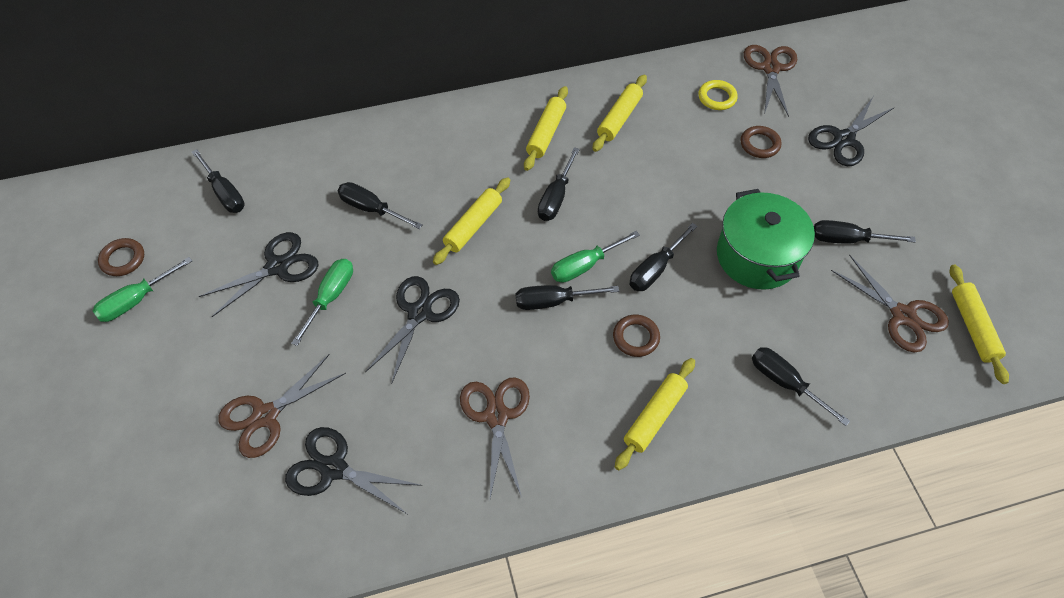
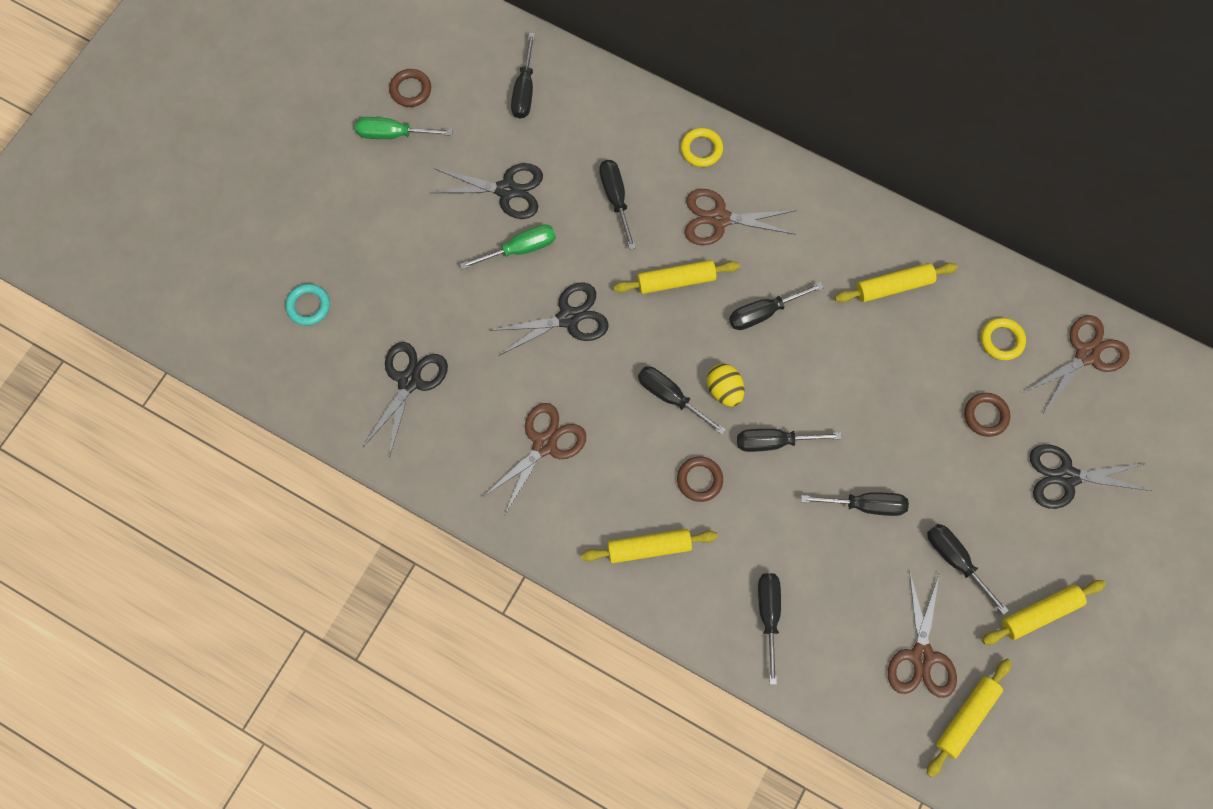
camera: 45 degrees right, 15 degrees up
brown scissors [218,354,346,458] -> brown scissors moved to [685,189,796,245]
black scissors [285,427,422,514] -> black scissors turned 45 degrees clockwise [363,342,448,458]
yellow rolling pin [524,86,568,171] -> yellow rolling pin moved to [982,580,1106,645]
green screwdriver [551,231,640,283] -> yellow egg [707,364,744,407]
green pot [717,189,815,290] -> black screwdriver [801,492,909,516]
none -> turquoise ring [285,284,330,326]
none -> yellow ring [681,128,723,167]

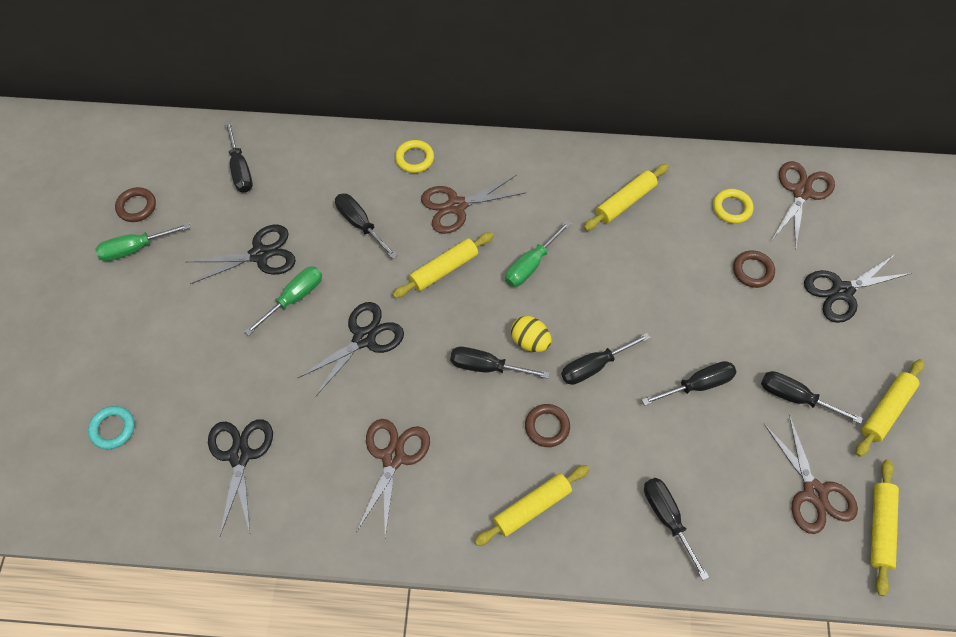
camera: 25 degrees left, 10 degrees down
black screwdriver [729,282,824,330] -> green screwdriver [505,220,571,287]

